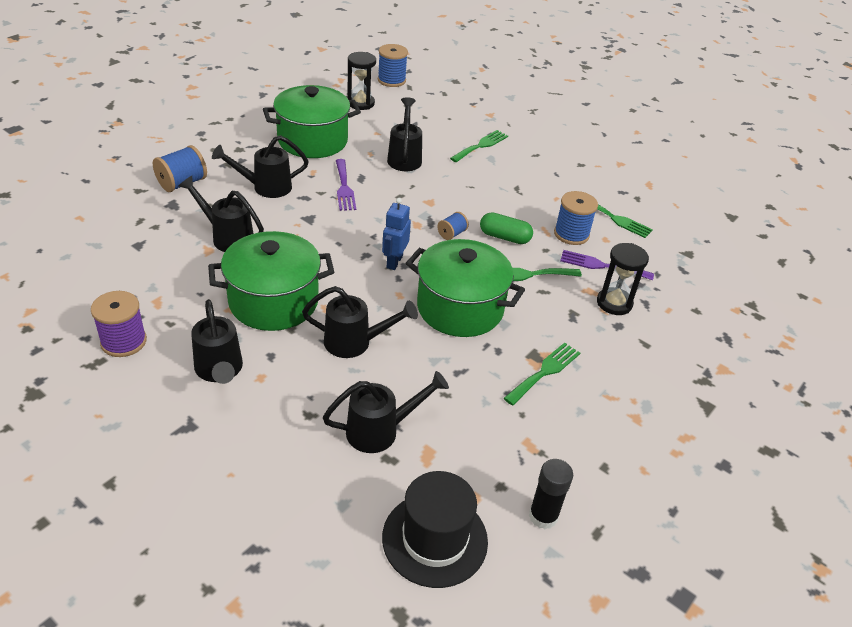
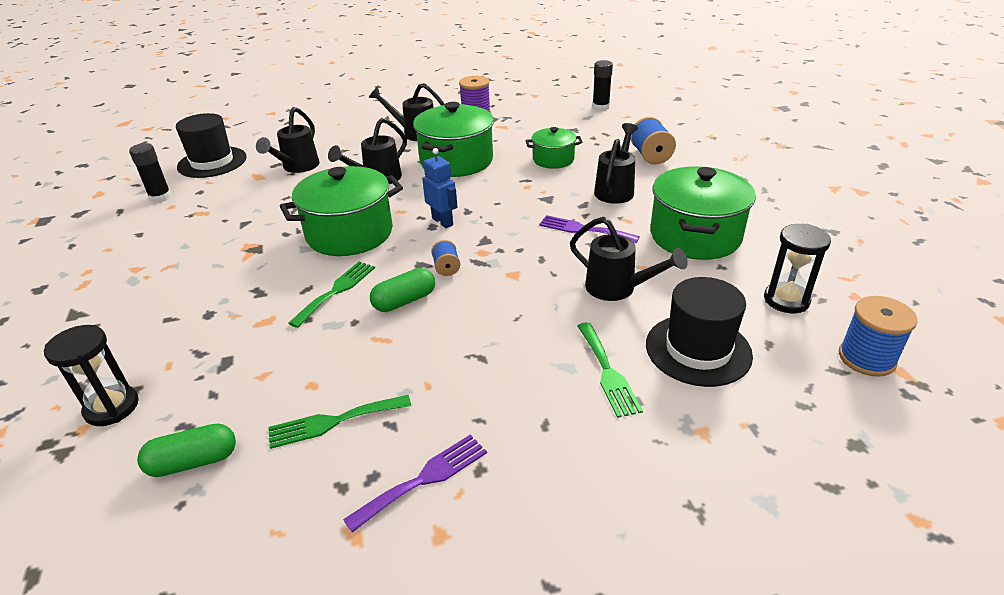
camera: 130 degrees right, 5 degrees down
black watering can [179,176,264,252] -> green pot [525,127,583,169]
green fork [504,342,580,406] -> none
blue spool [554,191,598,245] -> none
purple fork [560,250,654,280] -> purple fork moved to [343,435,487,533]
black hourglass [597,243,649,315] -> black hourglass moved to [44,325,139,426]
none -> green capsule [137,423,236,477]
none -> black glue stick [592,60,613,111]
none -> black hat [646,277,753,387]

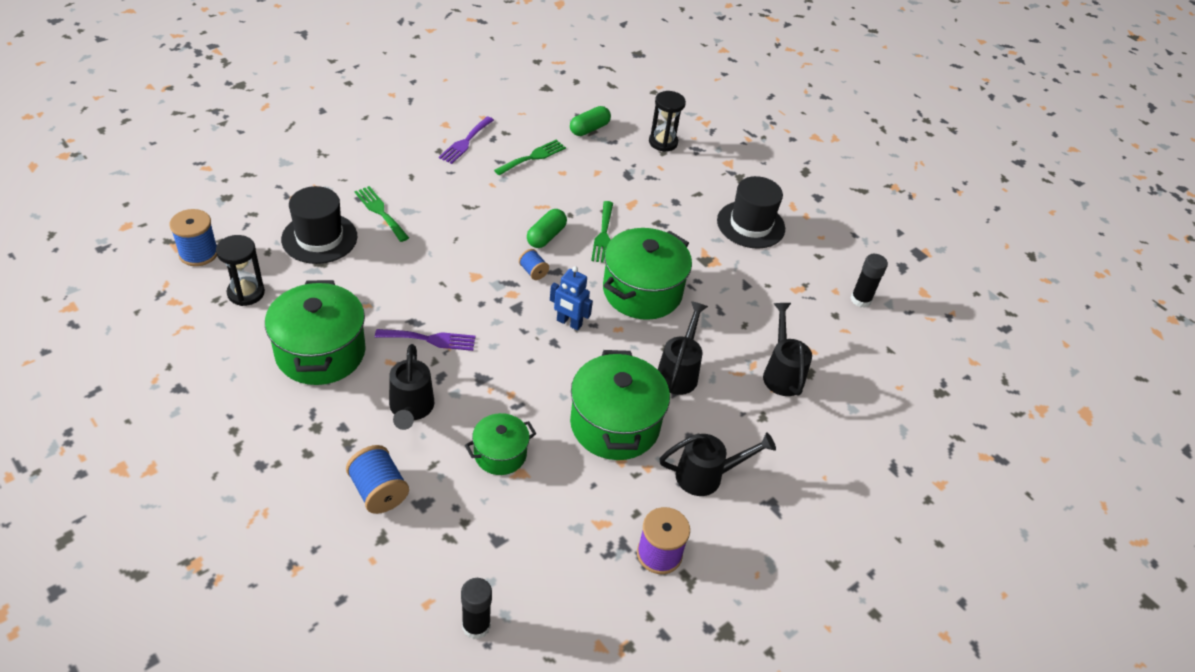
camera: 150 degrees right, 10 degrees up
black hat [176,113,247,178] -> black hat moved to [717,176,785,249]
black watering can [570,217,688,301] -> none

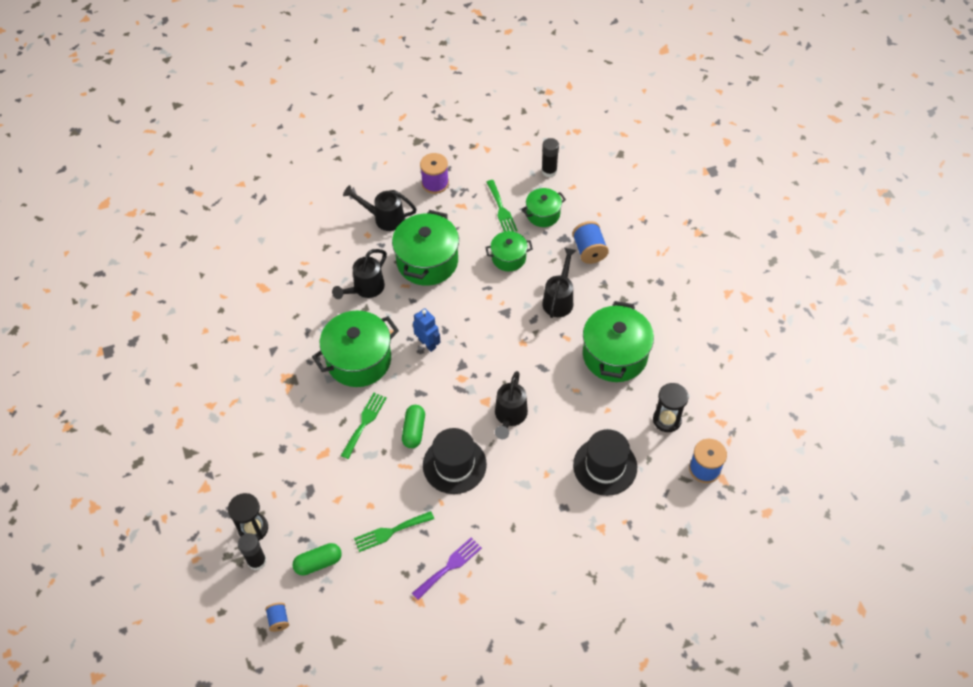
camera: 155 degrees left, 10 degrees up
green fork [354,186,409,242] -> green fork moved to [486,180,518,232]
purple fork [375,329,475,351] -> none
blue spool [519,249,549,280] -> blue spool moved to [265,602,289,632]
green capsule [527,209,567,248] -> green capsule turned 45 degrees counterclockwise [402,405,425,448]
black hat [717,176,785,249] -> black hat moved to [423,428,487,494]
black watering can [763,303,812,396] -> black watering can moved to [495,371,528,439]
black glue stick [851,254,888,308] -> black glue stick moved to [238,533,267,570]
none -> green pot [522,188,566,227]

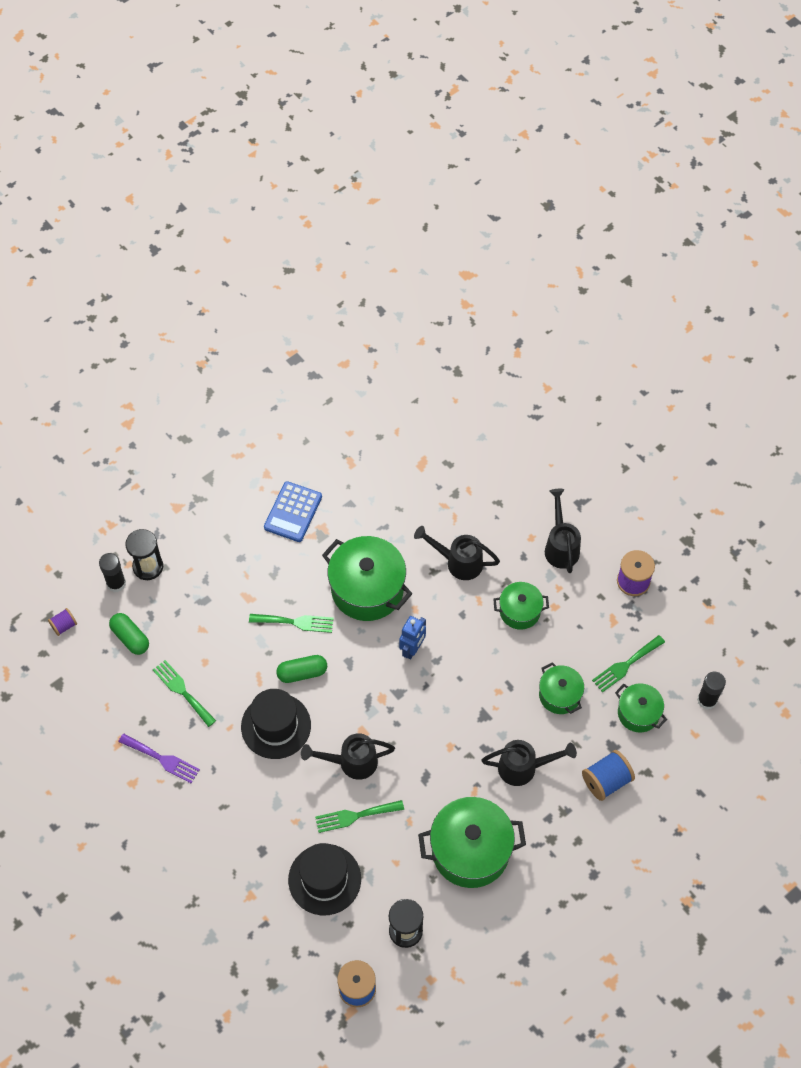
camera: 70 degrees right, 5 degrees up
blue spool [265,602,289,632] -> purple spool [48,608,77,636]
green pot [392,210,459,286] -> green pot [493,582,549,630], size x0.56
none -> blue calculator [264,481,322,542]
none -> green fork [315,800,404,833]

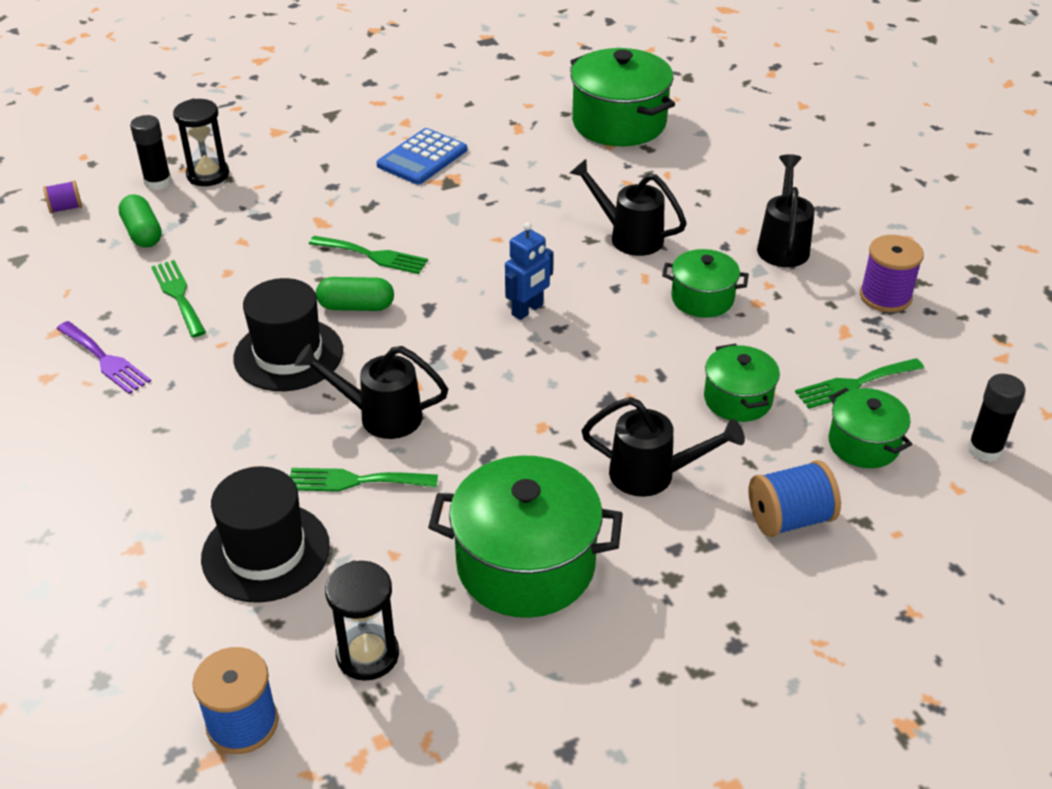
camera: 15 degrees right, 20 degrees down
green pot [322,536,413,621] -> green pot moved to [570,48,675,146]

